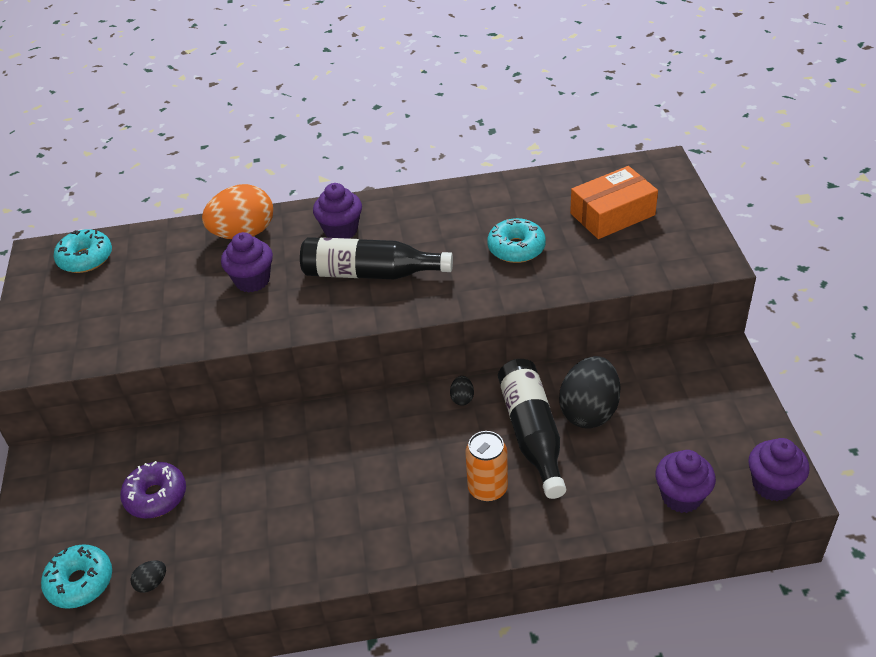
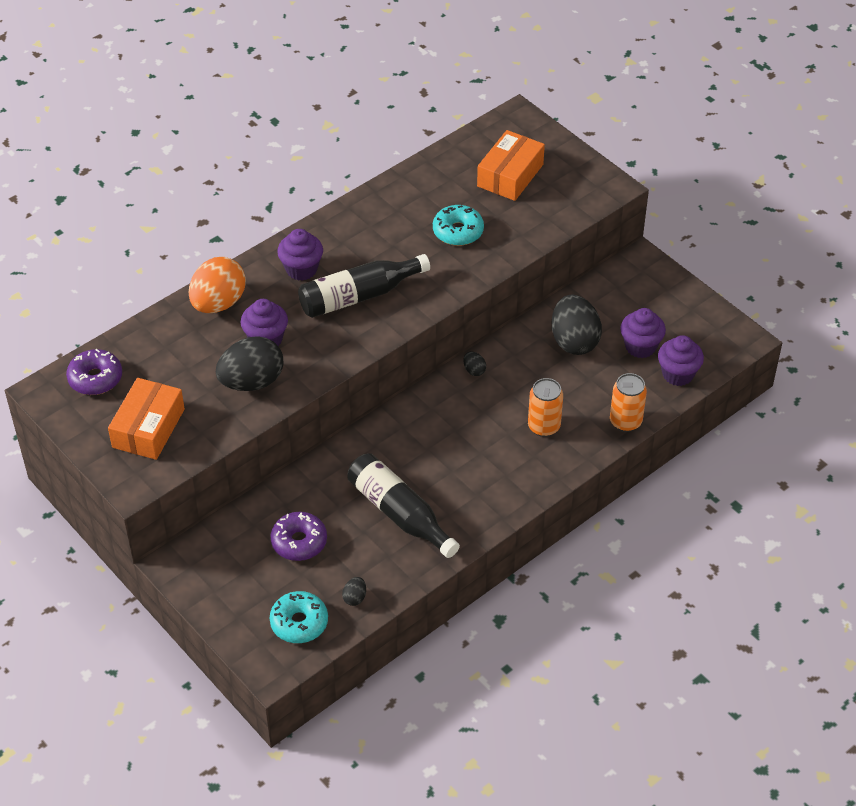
camera: 35 degrees left, 5 degrees up
turquoise donut [54,229,112,273] -> purple donut [66,349,122,395]
black bottle [498,359,566,499] -> black bottle moved to [347,453,460,558]
purple cupcake [748,438,809,501] -> purple cupcake moved to [620,308,666,358]
none -> orange box [108,378,185,460]
none -> black egg [216,336,283,391]
none -> orange can [610,373,647,432]

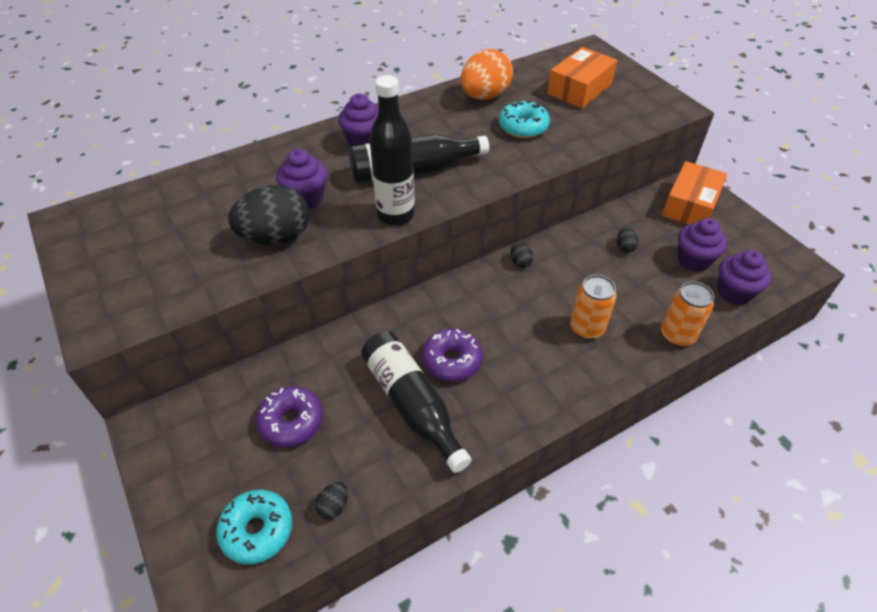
camera: 10 degrees right, 0 degrees up
purple donut [66,349,122,395] -> purple donut moved to [422,328,483,382]
orange box [108,378,185,460] -> orange box moved to [662,161,727,225]
orange egg [189,257,246,313] -> orange egg moved to [460,49,513,100]
black egg [552,295,602,355] -> black egg [617,227,639,253], size x0.42
none -> black bottle [370,75,415,225]

